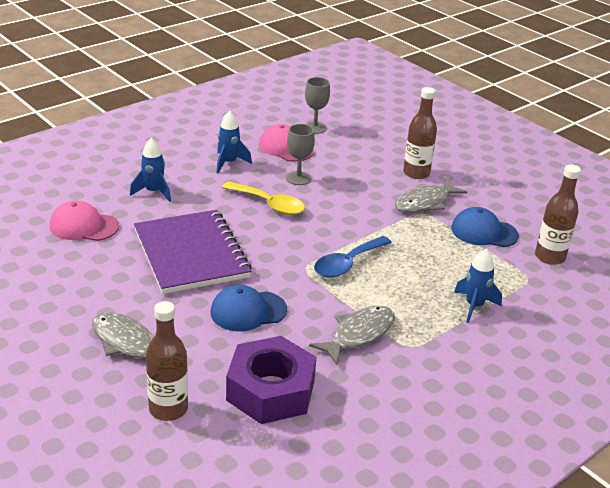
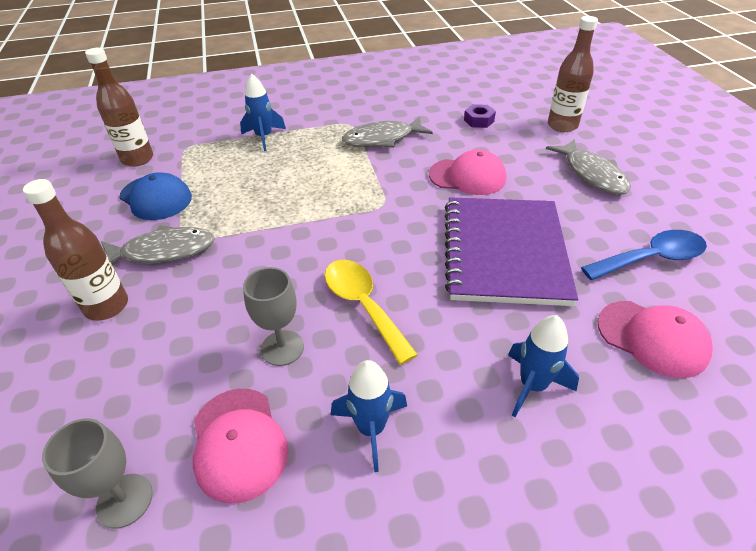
camera: 150 degrees left, 10 degrees up
blue cap [210,285,287,331] -> pink cap [429,149,506,195]
purple nut [226,336,316,424] -> purple nut [464,104,496,128], size x0.41
blue spoon [314,236,392,278] -> blue spoon moved to [581,230,707,280]

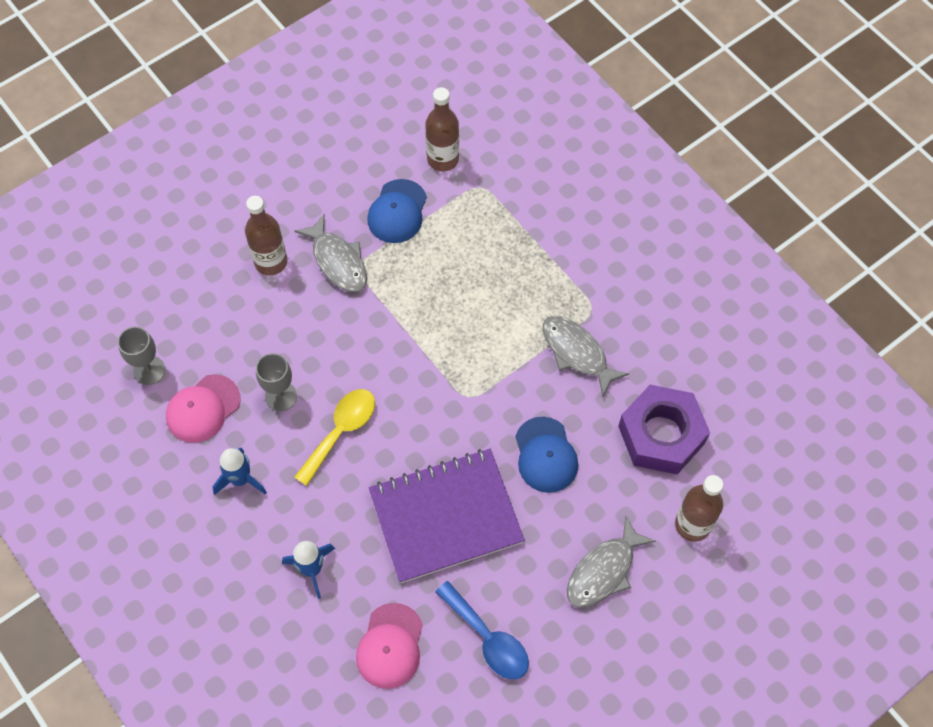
camera: 65 degrees right, 20 degrees up
blue rocket [240,74,286,151] -> none
pink cap [429,149,506,195] -> blue cap [515,417,578,493]
purple nut [464,104,496,128] -> purple nut [618,385,710,475], size x2.42

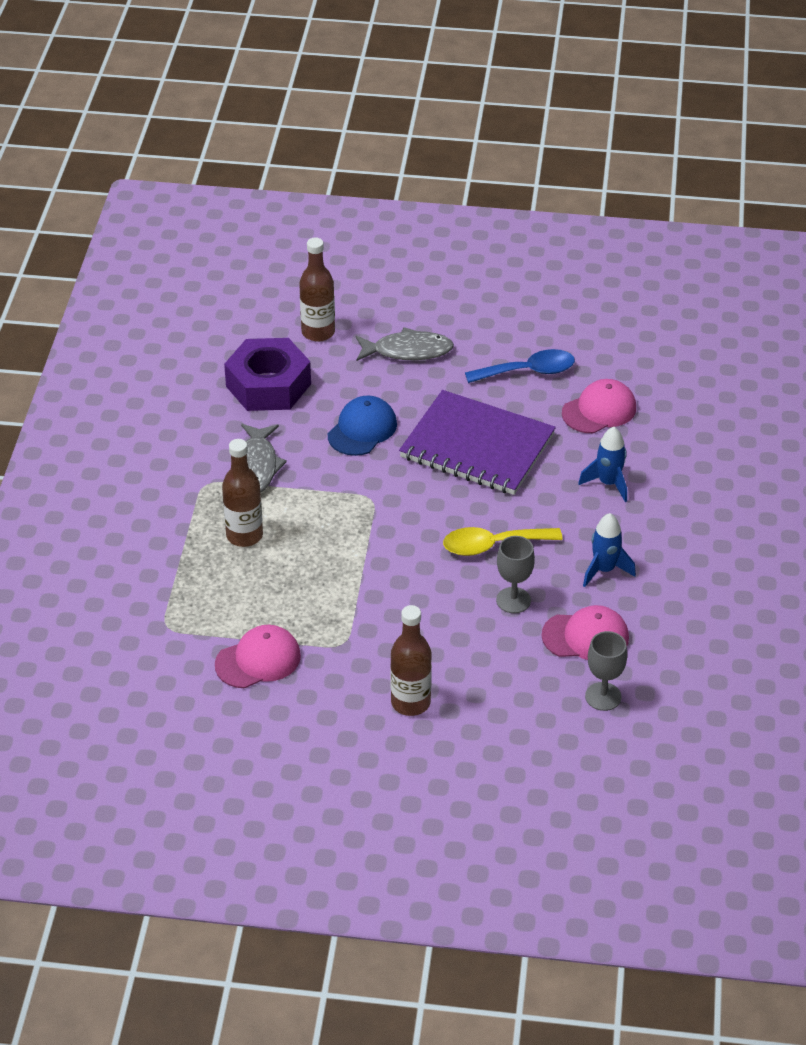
camera: 135 degrees left, 20 degrees down
grey fish [295,214,367,293] -> none
blue cap [367,179,427,243] -> pink cap [215,625,301,688]
brown bottle [425,87,459,171] -> brown bottle moved to [222,439,263,547]
blue spoon [435,581,529,680] -> blue spoon turned 75 degrees clockwise [465,349,575,383]

